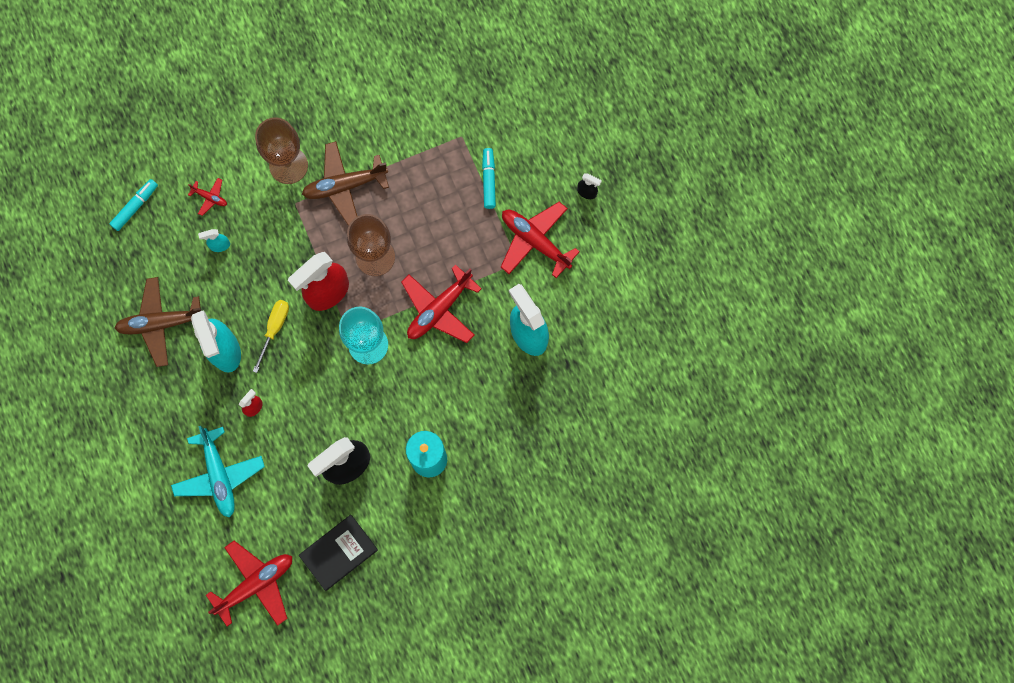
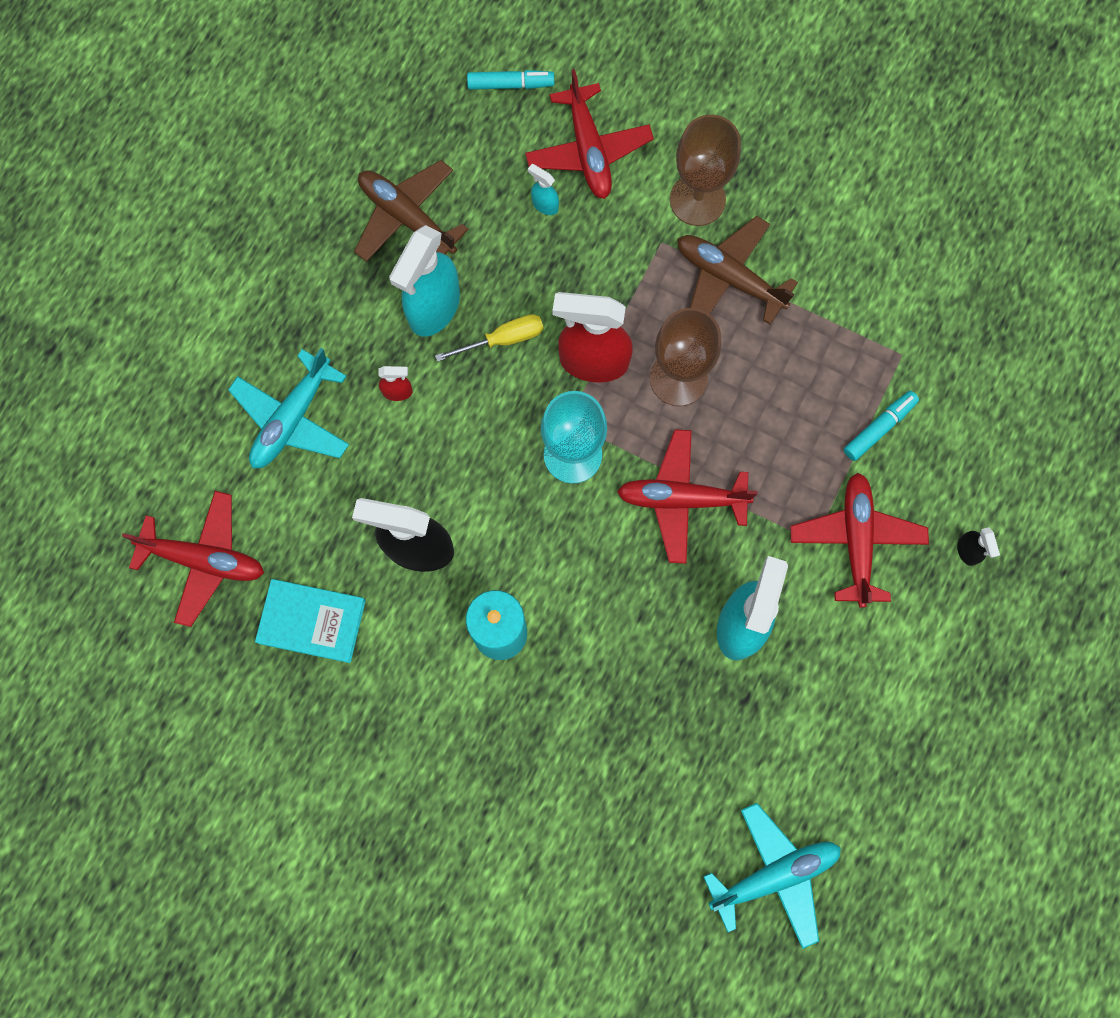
camera: 50 degrees right, 0 degrees up
red plane [188,178,227,216] -> red plane [525,69,654,199], size x2.13
black book [299,515,378,591] -> turquoise book [255,579,366,663]
none -> turquoise plane [703,803,841,949]

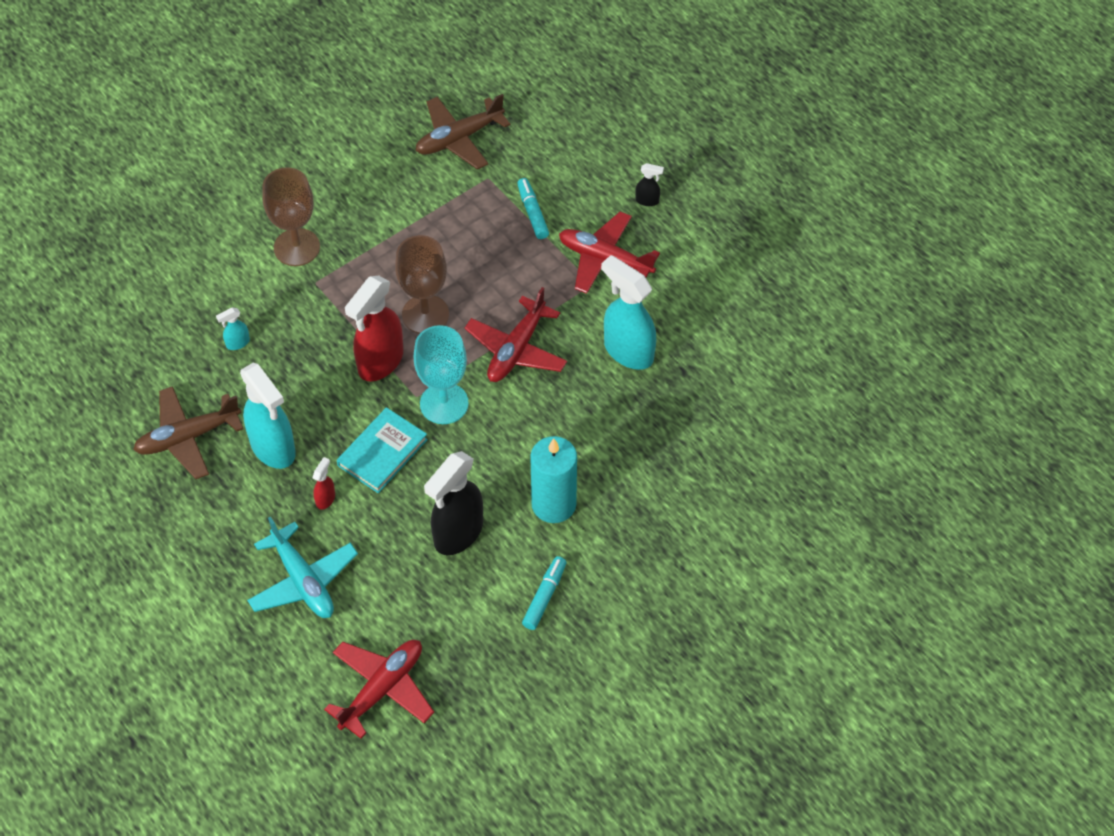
camera: 65 degrees left, 20 degrees down
turquoise book [255,579,366,663] -> turquoise book moved to [337,407,428,493]
yellow screwdriver [435,314,543,362] -> none
turquoise marker [467,70,554,90] -> turquoise marker moved to [522,556,567,630]
red plane [525,69,654,199] -> none
brown plane [677,216,798,324] -> brown plane moved to [415,94,510,170]
turquoise plane [703,803,841,949] -> none

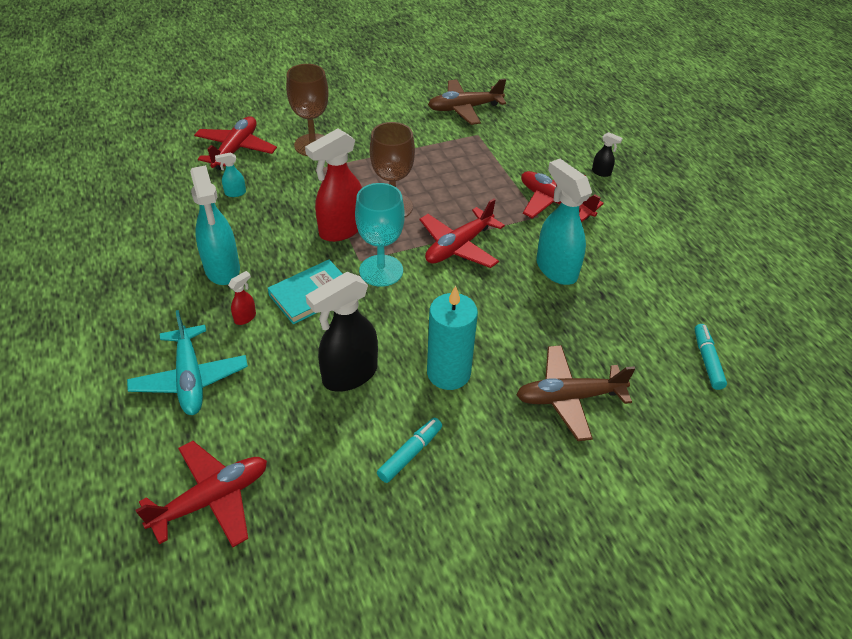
camera: 15 degrees right, 10 degrees down
brown plane [133,386,243,479] -> brown plane moved to [516,345,635,441]
turquoise marker [517,178,549,239] -> turquoise marker moved to [695,324,727,390]
none -> red plane [194,116,277,170]

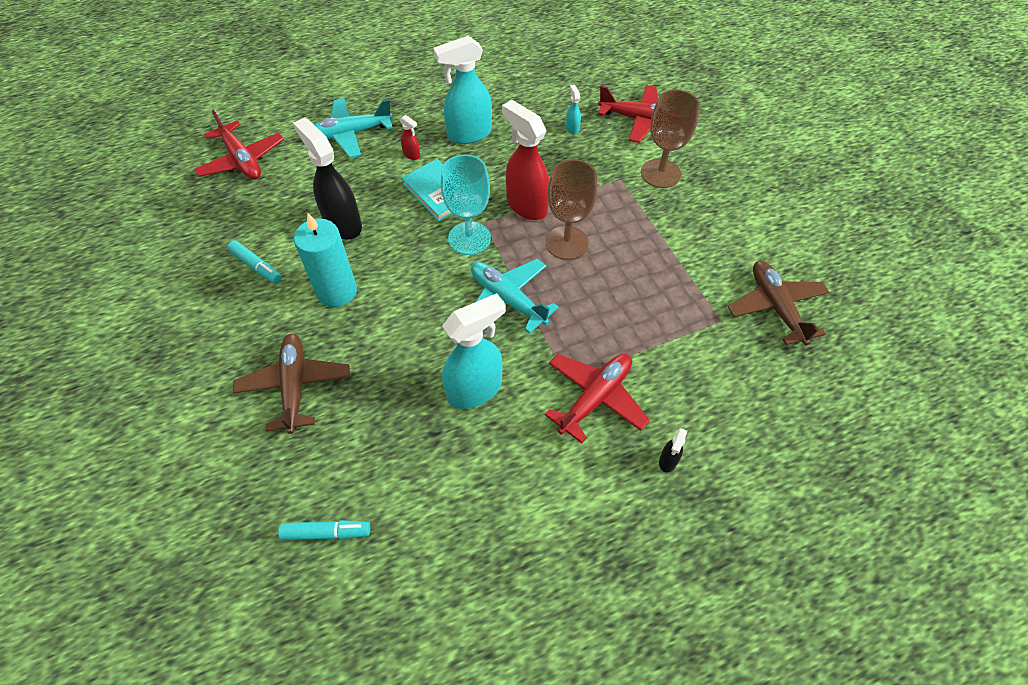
camera: 90 degrees right, 10 degrees up
red plane [420,198,505,268] -> turquoise plane [471,259,559,334]

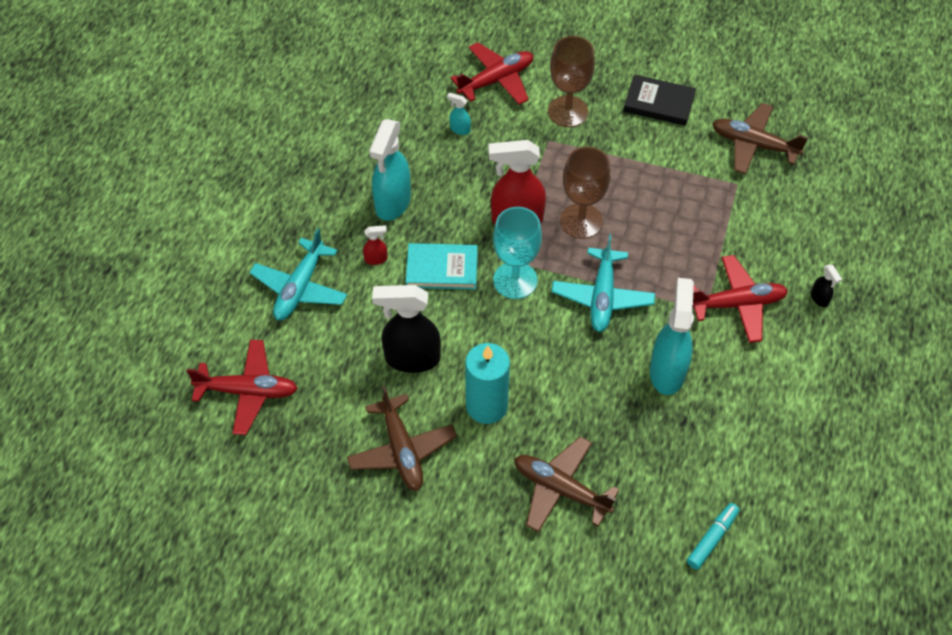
camera: 50 degrees left, 0 degrees up
turquoise marker [227,240,282,284] -> brown plane [347,385,457,491]
turquoise plane [471,259,559,334] -> turquoise plane turned 75 degrees counterclockwise [552,234,655,332]
red plane [545,354,650,443] -> red plane turned 90 degrees clockwise [693,255,788,343]
none -> black book [623,74,696,126]

